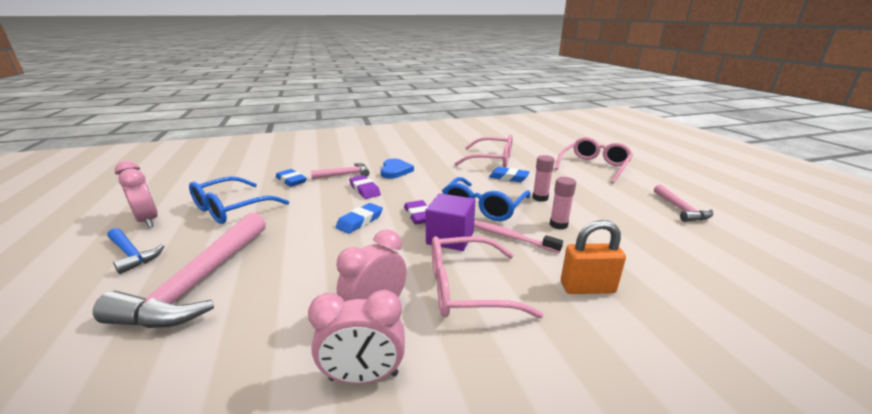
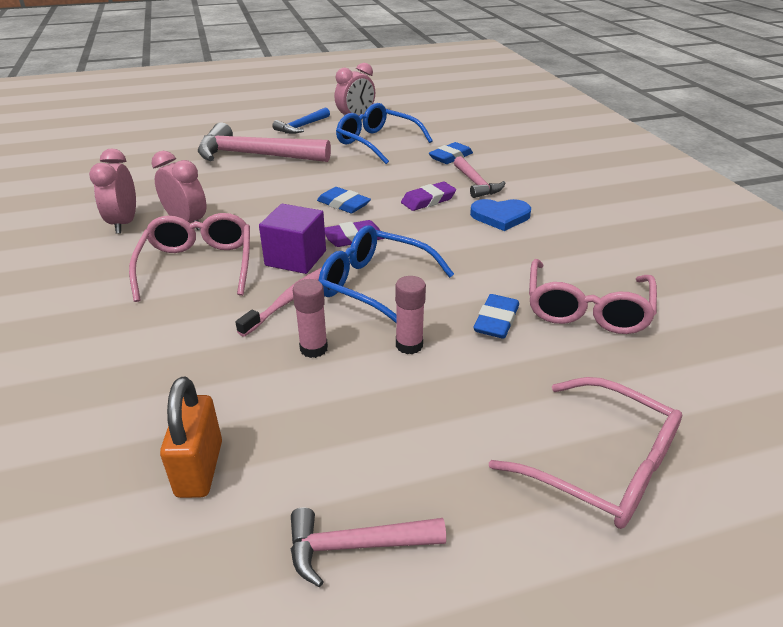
camera: 90 degrees right, 10 degrees up
orange padlock [561,220,626,294] -> orange padlock moved to [160,377,222,498]

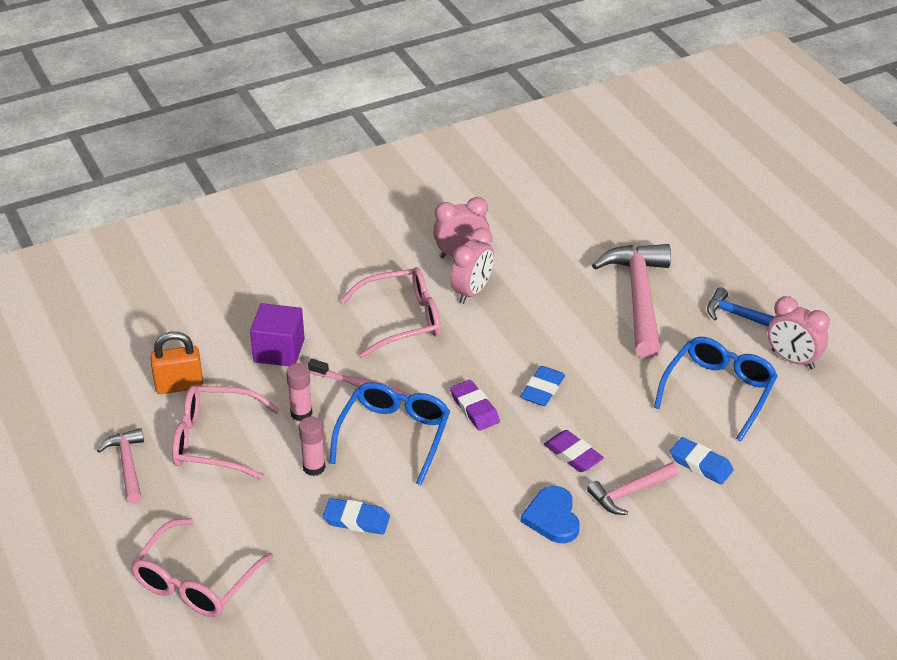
camera: 80 degrees right, 5 degrees up
purple cube [259,204,326,274] -> purple cube moved to [250,303,305,366]
pink glasses [529,259,657,334] -> pink glasses moved to [172,385,280,479]

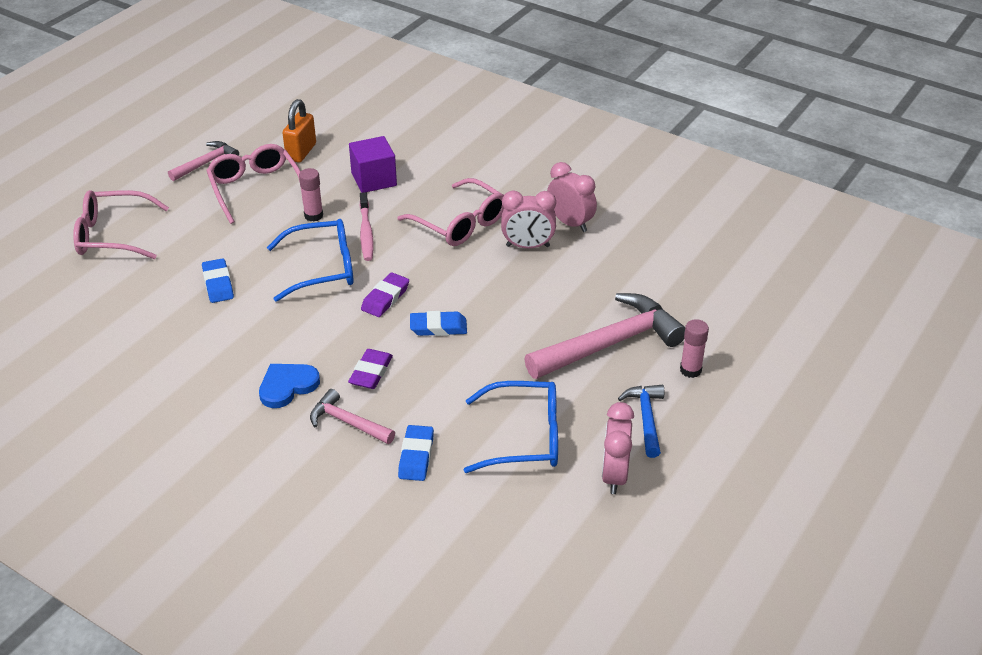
camera: 60 degrees right, 0 degrees up
orange padlock [150,332,204,394] -> orange padlock turned 60 degrees clockwise [282,99,316,163]
pink glue stick [299,416,326,476] -> pink glue stick moved to [680,319,709,378]

